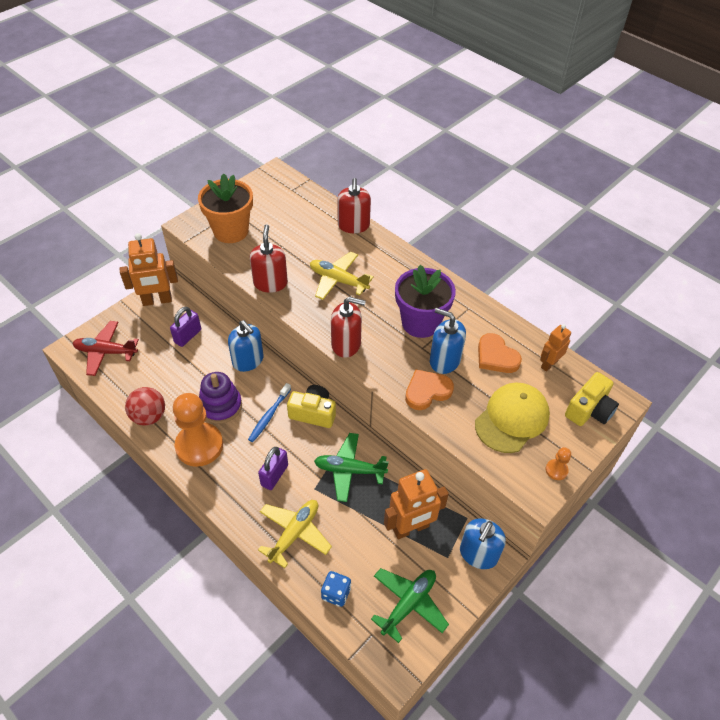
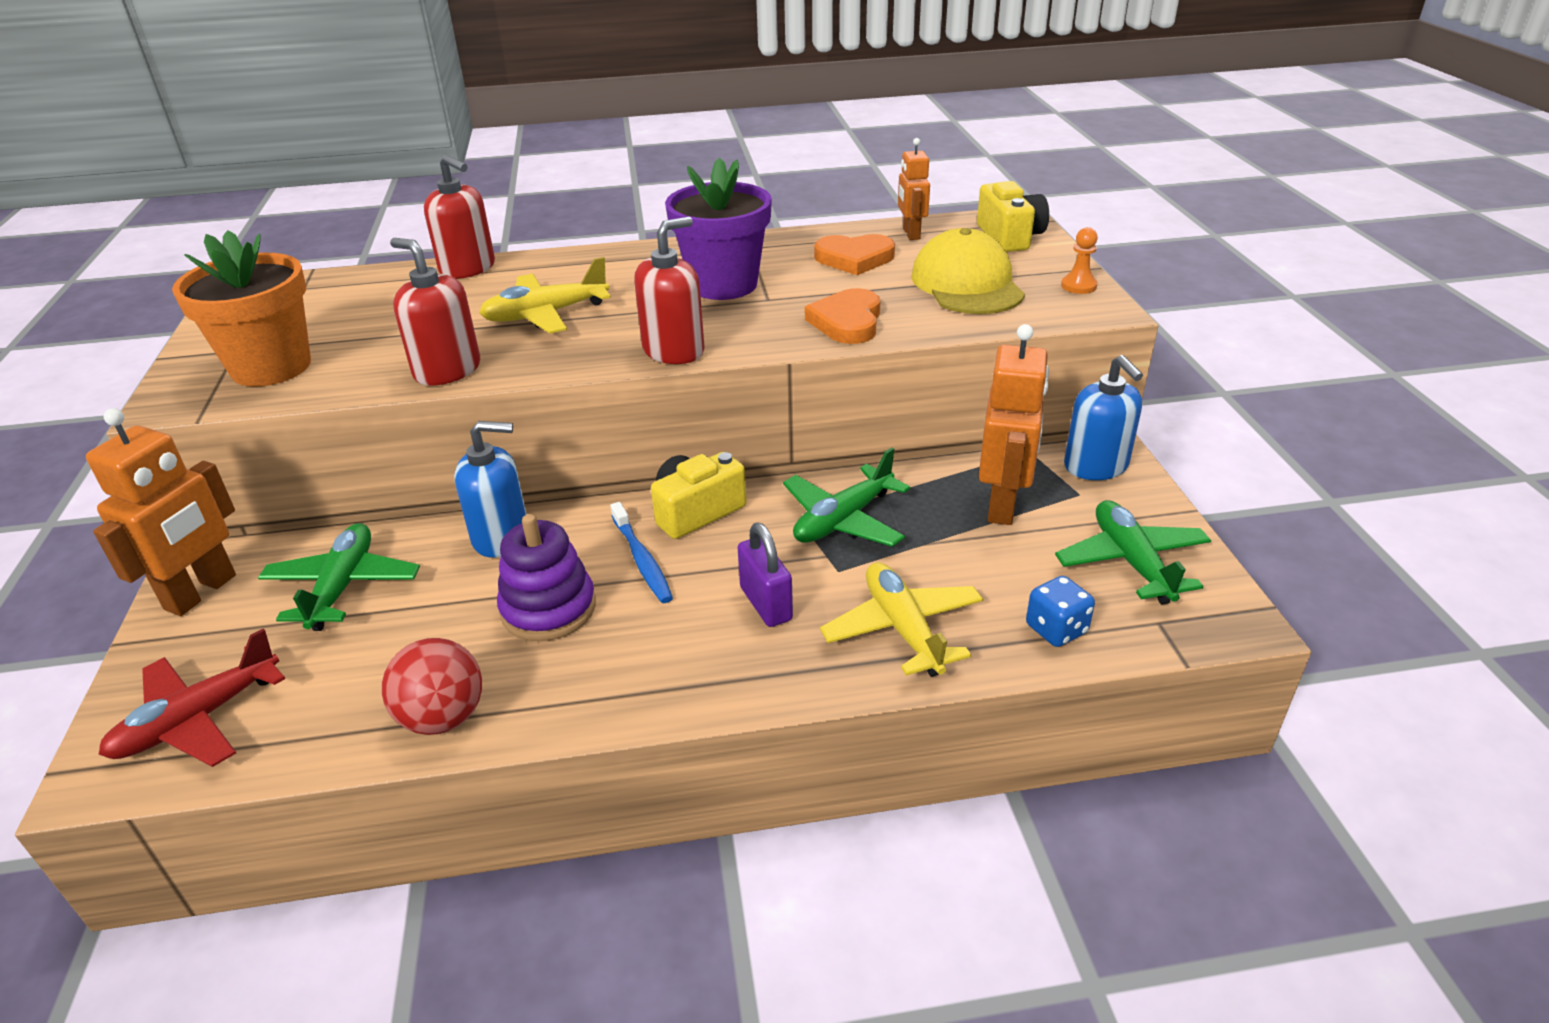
camera: 50 degrees left, 15 degrees down
purple padlock [170,307,201,347] -> green plane [258,523,420,631]
orange pawn [173,393,223,467] -> none
blue soap dispenser [430,308,466,374] -> none

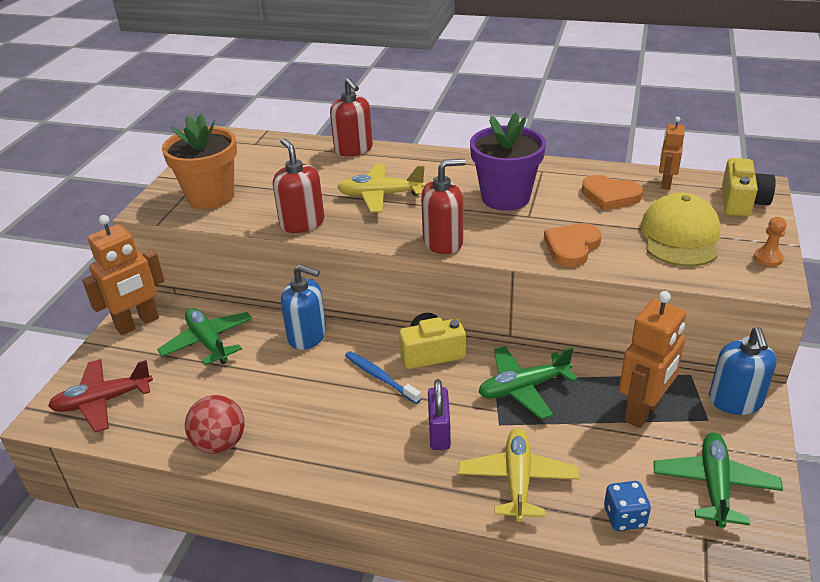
camera: 25 degrees right, 0 degrees up
green plane [258,523,420,631] -> green plane turned 60 degrees counterclockwise [157,308,252,365]
purple stacking toy [497,514,596,641] -> none
blue toothbrush [610,502,673,603] -> blue toothbrush turned 135 degrees clockwise [345,351,421,404]

